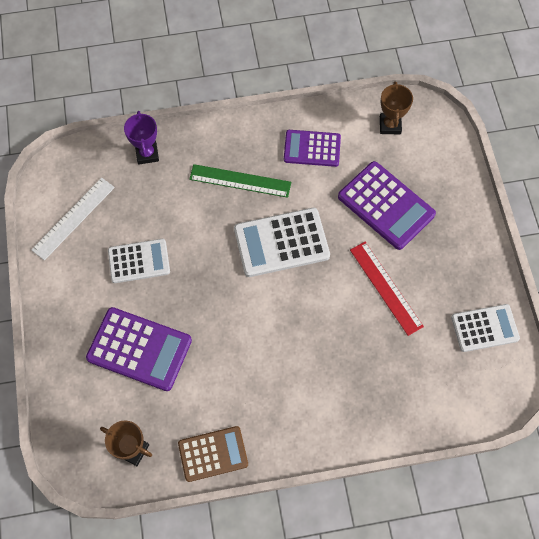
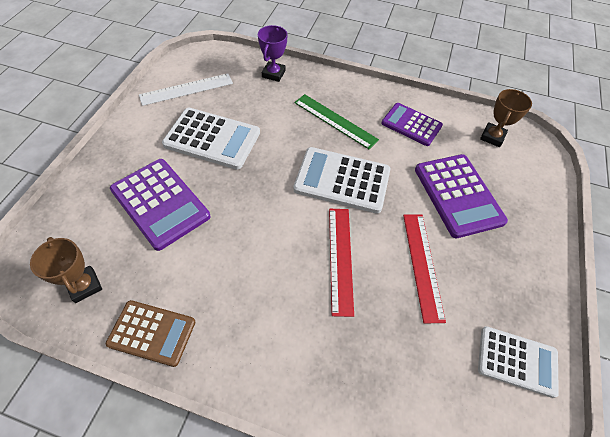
camera: 25 degrees right, 10 degrees down
white calculator [108,239,170,283] -> white calculator [162,108,260,170], size x1.50
none -> red ruler [329,209,354,317]

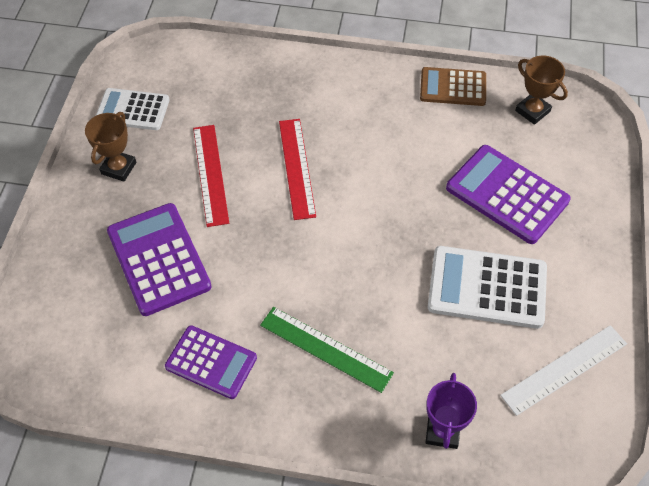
camera: 175 degrees right, 0 degrees up
white calculator [293,147,390,214] -> none
brown trophy [480,89,532,147] -> brown trophy moved to [85,112,136,182]

